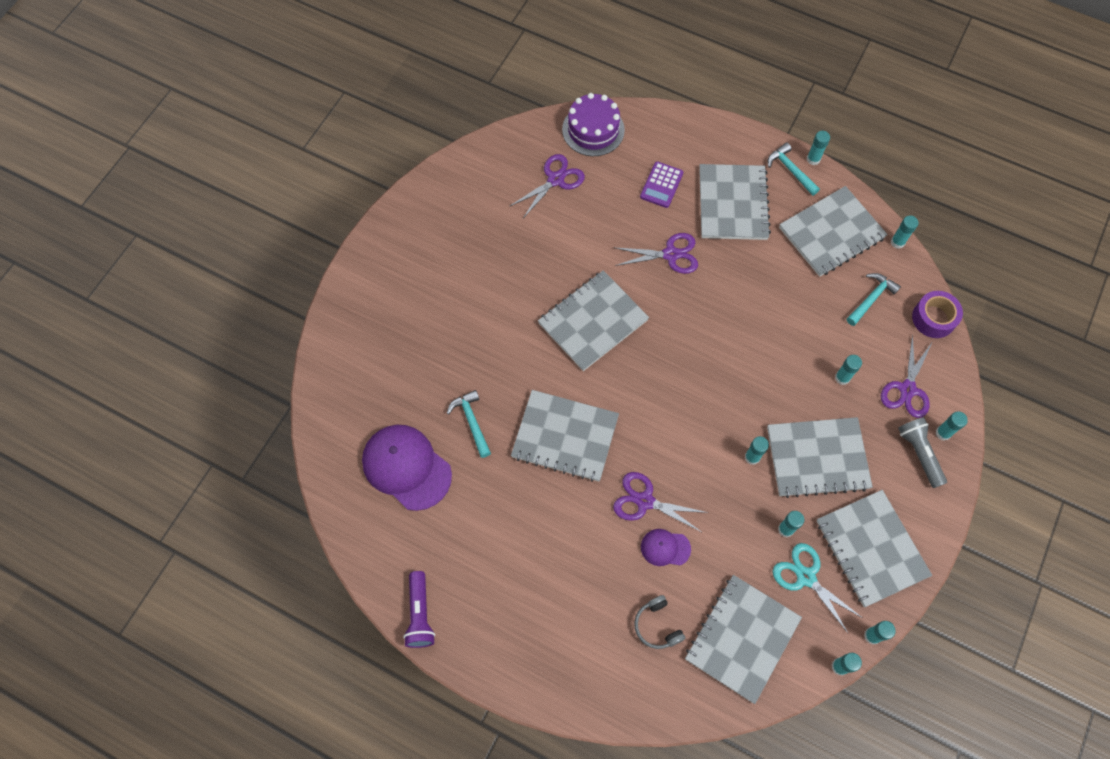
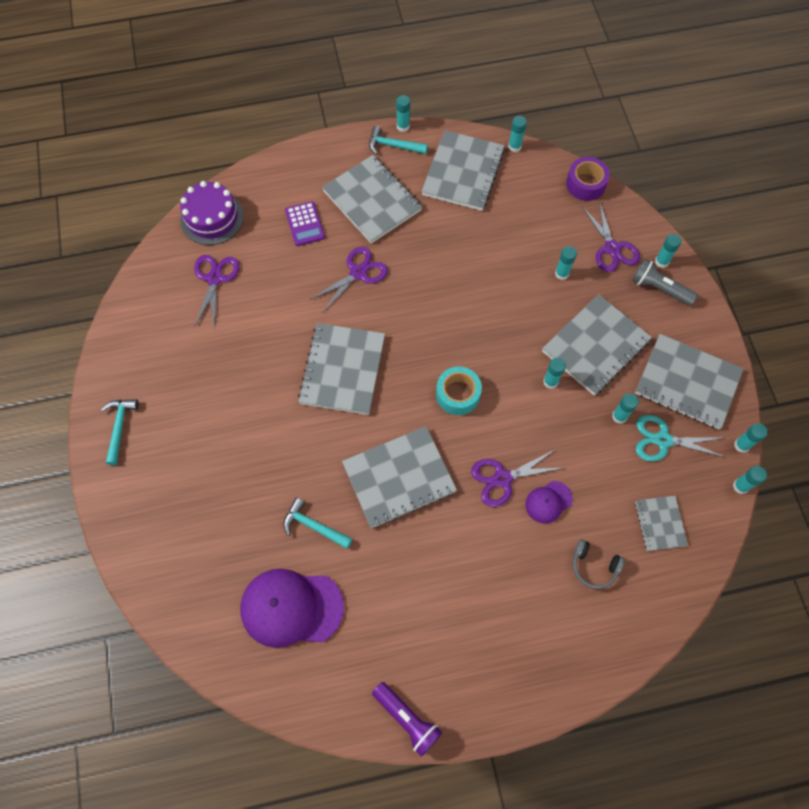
camera: 40 degrees left, 0 degrees up
grey notebook [685,575,802,704] -> grey notebook [635,496,688,551], size x0.54
turquoise hammer [847,273,901,326] -> turquoise hammer moved to [101,399,139,465]
none -> turquoise tape [436,367,482,415]

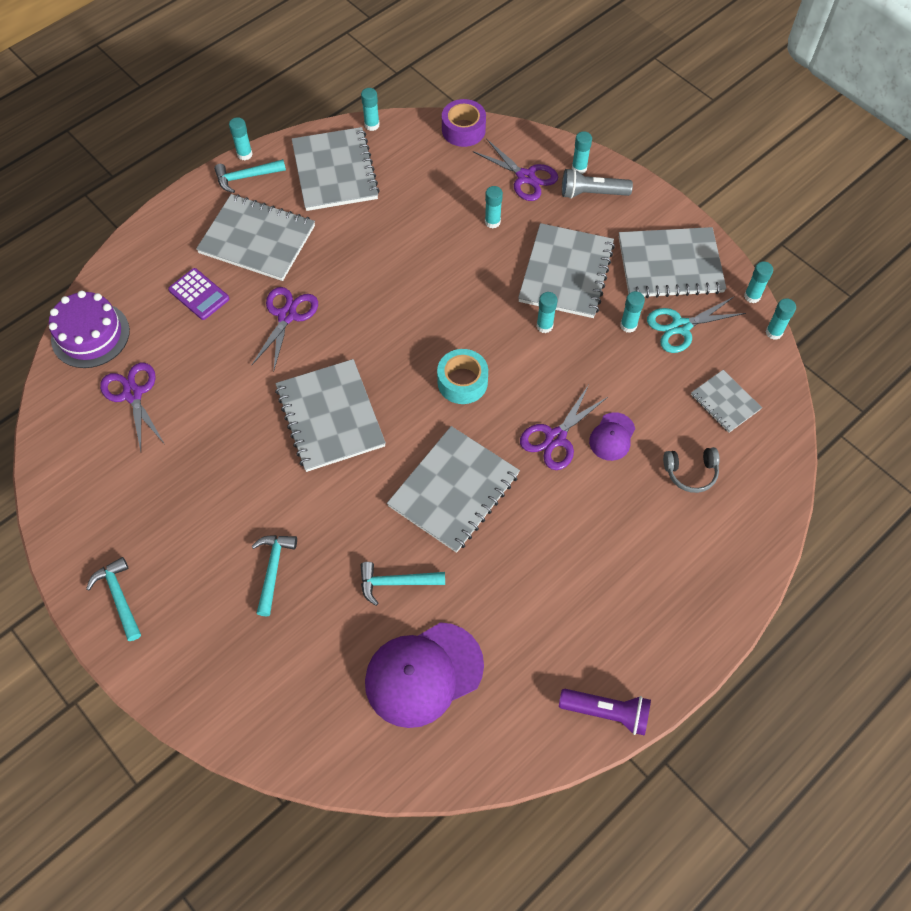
camera: 30 degrees left, 5 degrees down
none -> turquoise hammer [251,535,297,617]

